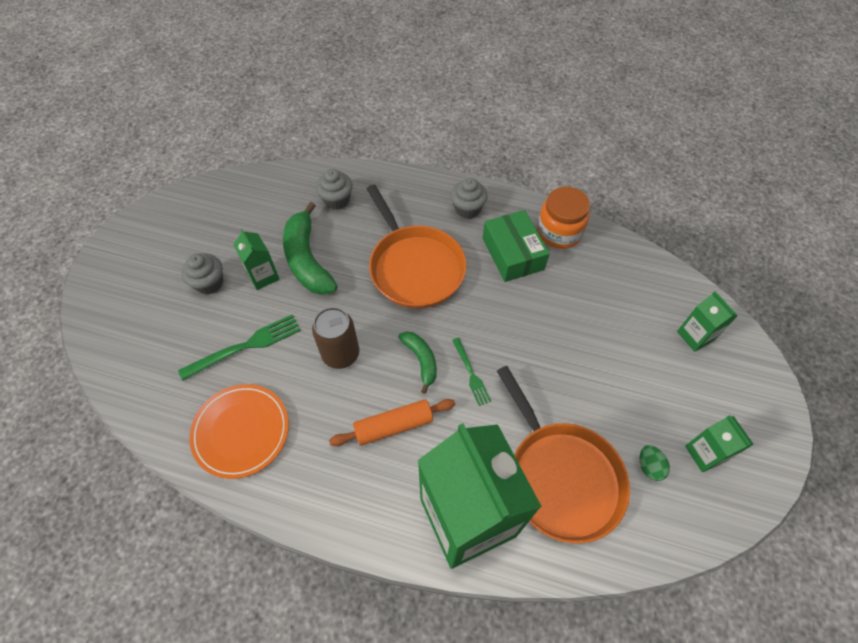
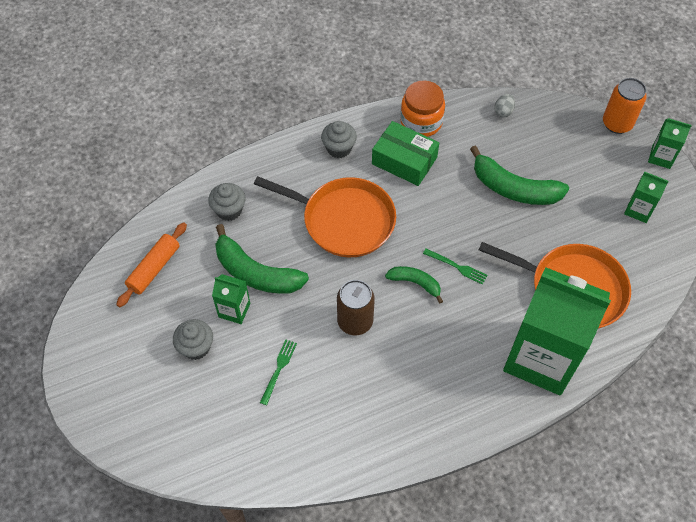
camera: 40 degrees left, 0 degrees up
green fork [178,314,301,381] -> green fork [260,340,297,405], size x0.61
orange plate [189,384,289,479] -> none
orange rolling pin [329,399,455,446] -> orange rolling pin moved to [116,222,187,307]
green egg [640,445,670,481] -> none
green carton [677,291,738,352] -> green carton moved to [648,118,692,169]
none -> green banana [470,145,569,205]
none -> grey egg [494,94,515,117]
none -> orange can [603,78,647,134]

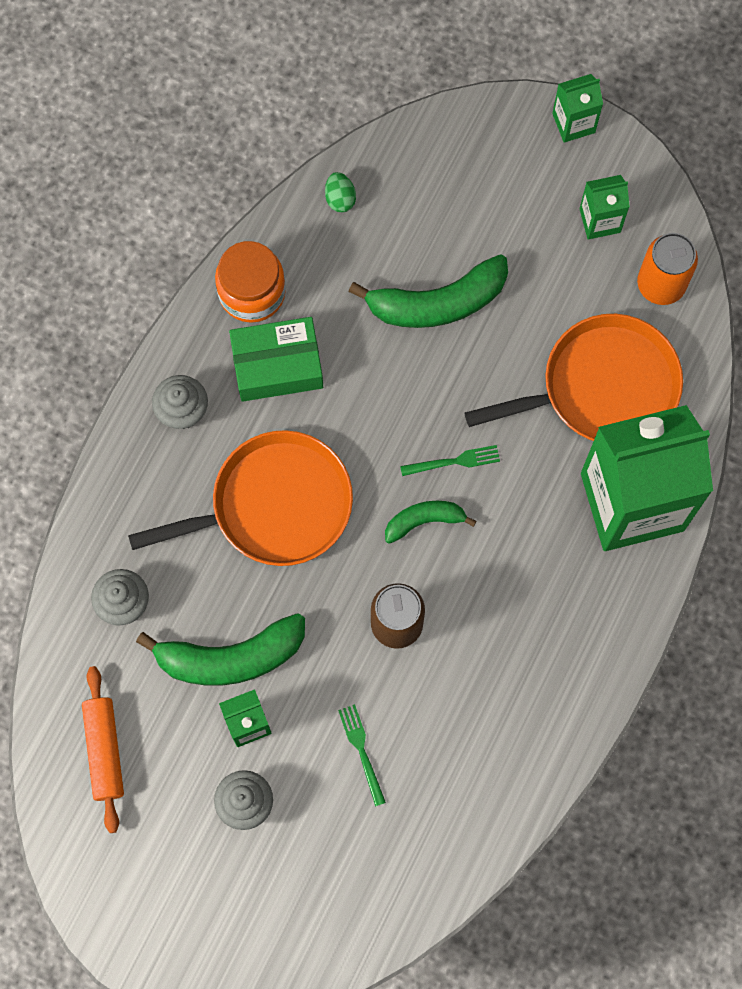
camera: 40 degrees left, 15 degrees up
grey egg [494,94,515,117] -> green egg [325,172,356,212]
orange can [603,78,647,134] -> orange can moved to [637,233,698,305]

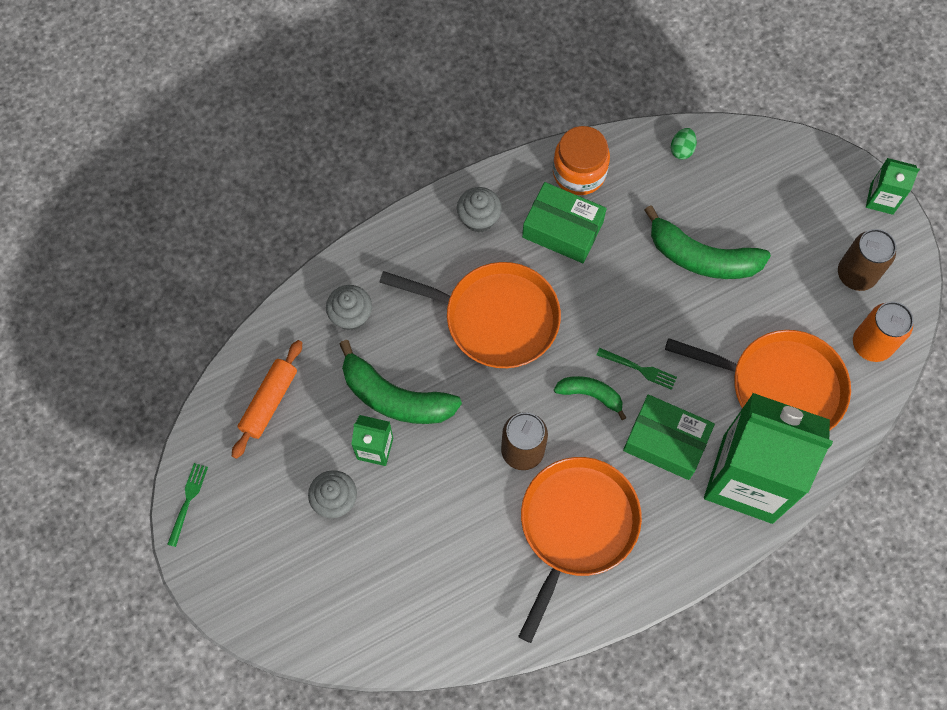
camera: 35 degrees right, 5 degrees down
green fork [338,704,386,807] -> green fork moved to [167,463,208,547]
green carton [580,175,630,240] -> brown can [838,229,896,291]
none -> orange pan [518,457,642,643]
none -> green box [623,395,715,480]

